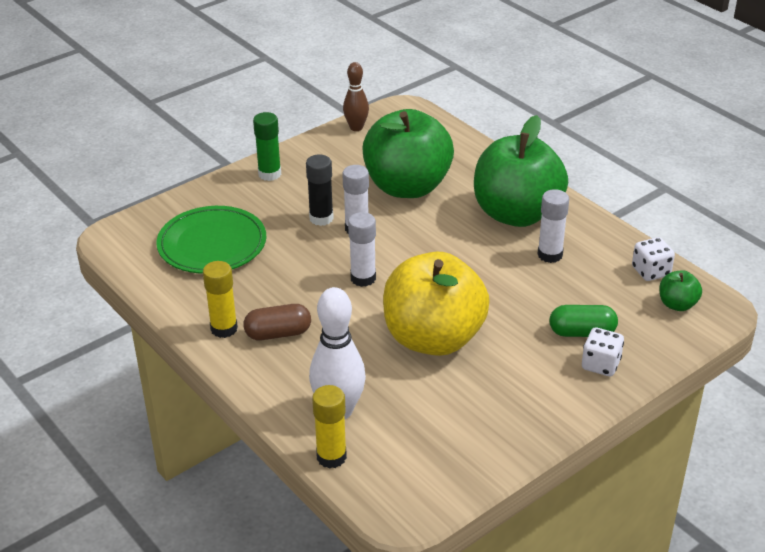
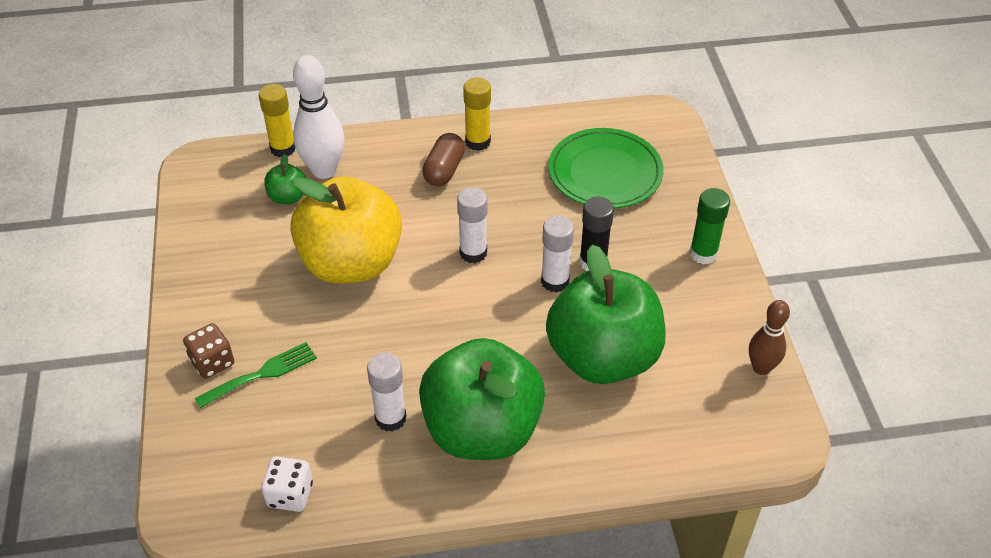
camera: 120 degrees right, 10 degrees up
green capsule [549,305,618,337] -> green fork [194,342,317,408]
white dice [582,327,624,376] -> brown dice [183,323,234,379]
green apple [659,270,702,311] -> green apple moved to [265,154,306,204]

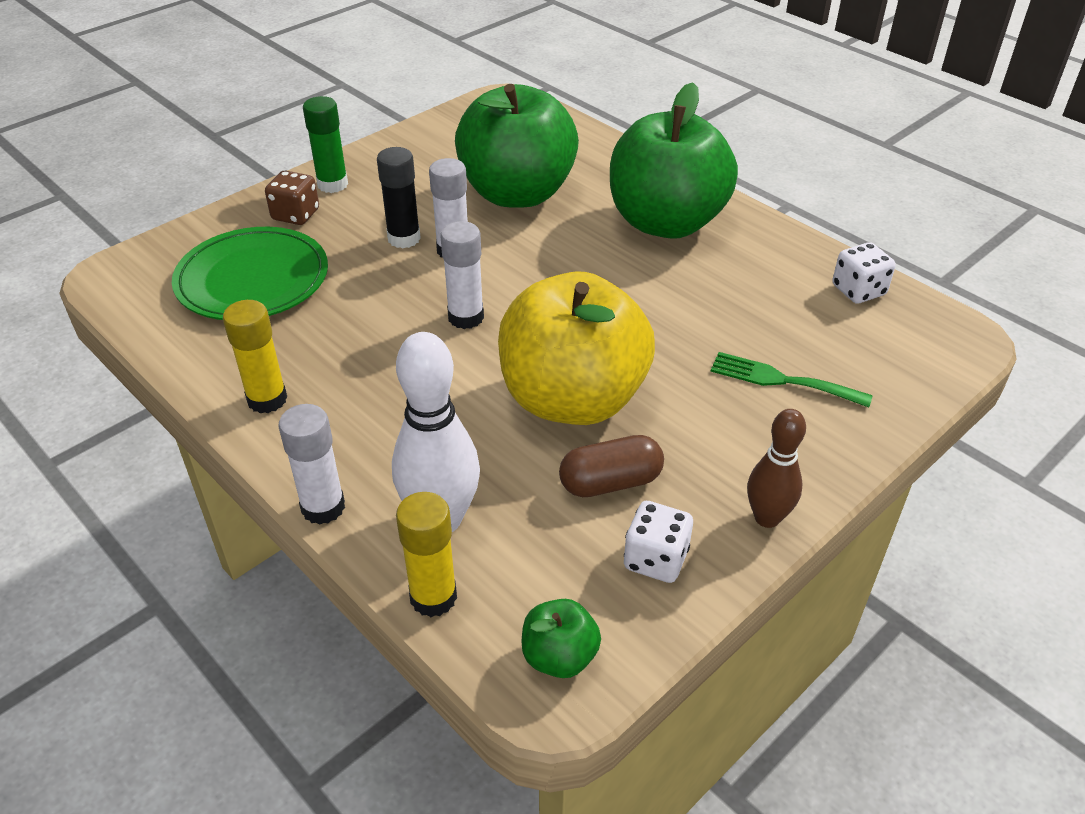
camera: 125 degrees left, 5 degrees down
brown dice [183,323,234,379] -> brown dice moved to [265,171,319,225]
green apple [265,154,306,204] -> green apple moved to [522,599,601,678]
white glue stick [367,353,406,432] -> white glue stick moved to [278,404,345,525]
brown capsule [422,133,465,186] -> brown capsule moved to [559,435,664,497]
brown bowling pin [749,300,790,375] -> brown bowling pin moved to [747,409,806,528]
none -> white dice [624,501,693,583]

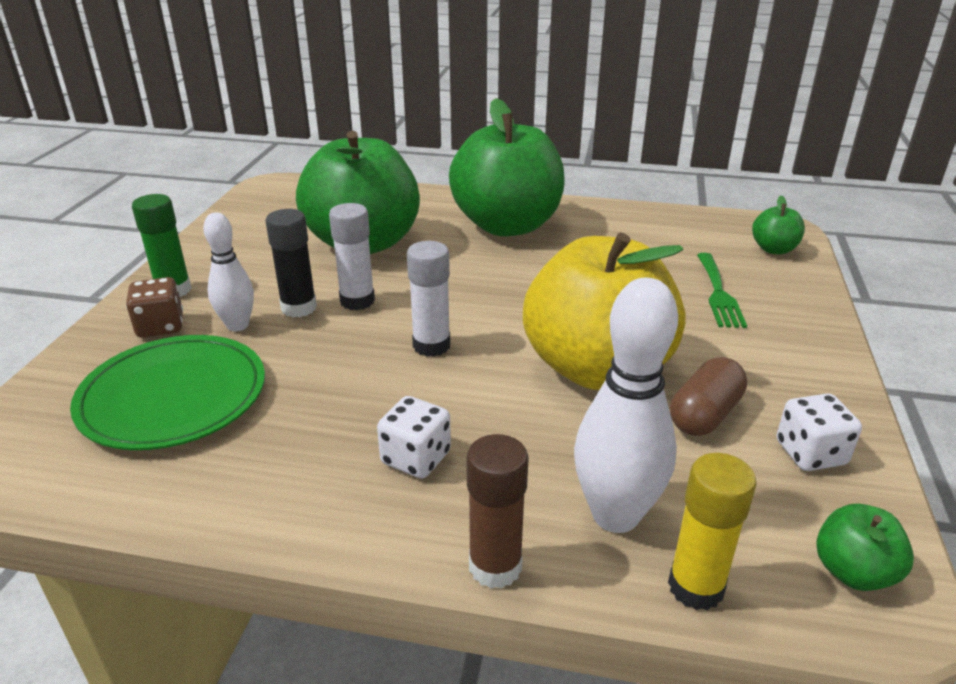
camera: 35 degrees left, 10 degrees down
yellow glue stick [223,300,287,413] -> none
white glue stick [278,404,345,525] -> brown glue stick [466,434,528,589]
green fork [711,352,873,407] -> green fork turned 75 degrees counterclockwise [697,253,747,328]
brown bowling pin [747,409,806,528] -> none
white dice [833,242,896,304] -> white dice moved to [377,396,451,479]
none -> white bowling pin [203,212,254,331]
none -> green apple [752,196,805,254]

